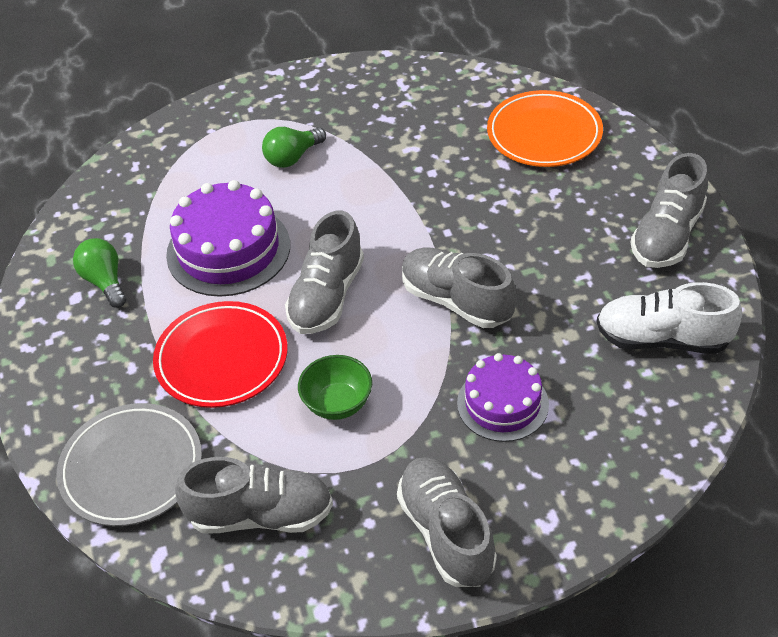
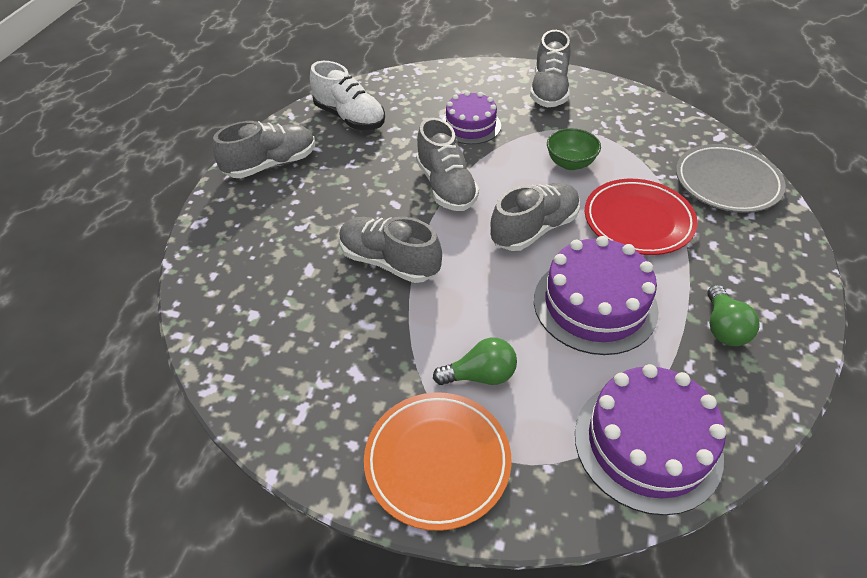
camera: 150 degrees left, 0 degrees up
grey shoe [175,457,333,533] -> grey shoe moved to [339,217,442,283]
orange plate [487,90,603,167] -> orange plate moved to [364,392,512,531]
none -> purple cake [575,364,726,515]

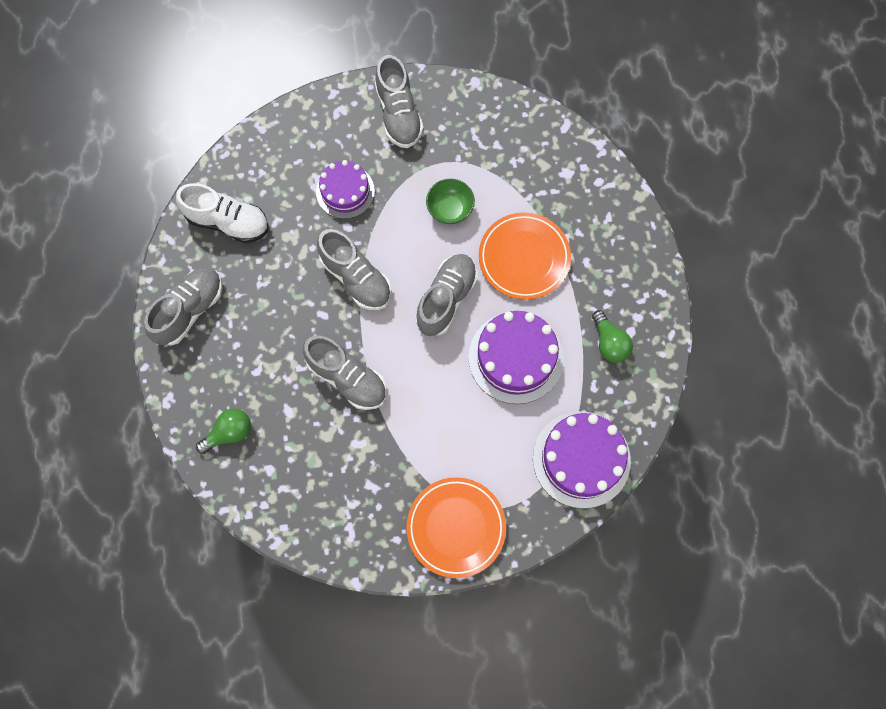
camera: 25 degrees left, 25 degrees up
grey shoe [339,217,442,283] -> grey shoe turned 150 degrees counterclockwise [303,336,386,410]
green light bulb [433,338,517,385] -> green light bulb moved to [196,409,251,454]
red plate [585,179,698,255] -> orange plate [479,212,571,300]
grey plate [676,144,786,213] -> none

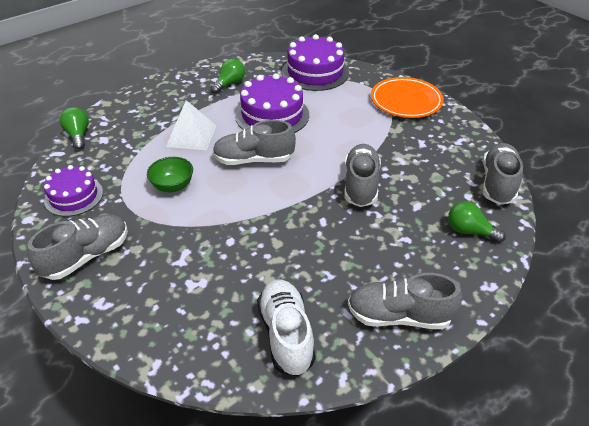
camera: 120 degrees left, 30 degrees down
purple cake [316,160,375,219] -> purple cake moved to [44,165,103,217]
grey shoe [317,229,391,310] -> grey shoe moved to [483,143,523,205]
orange plate [479,212,571,300] -> white pyramid [166,100,216,150]
none -> green light bulb [60,107,89,150]

